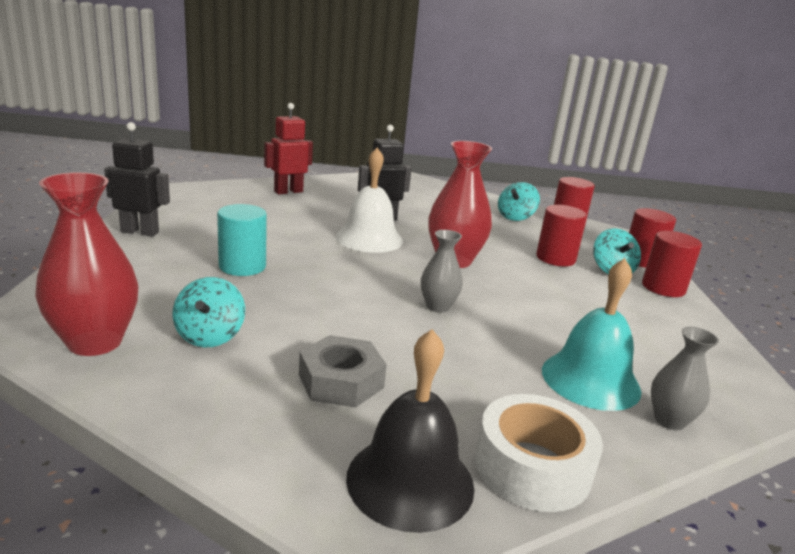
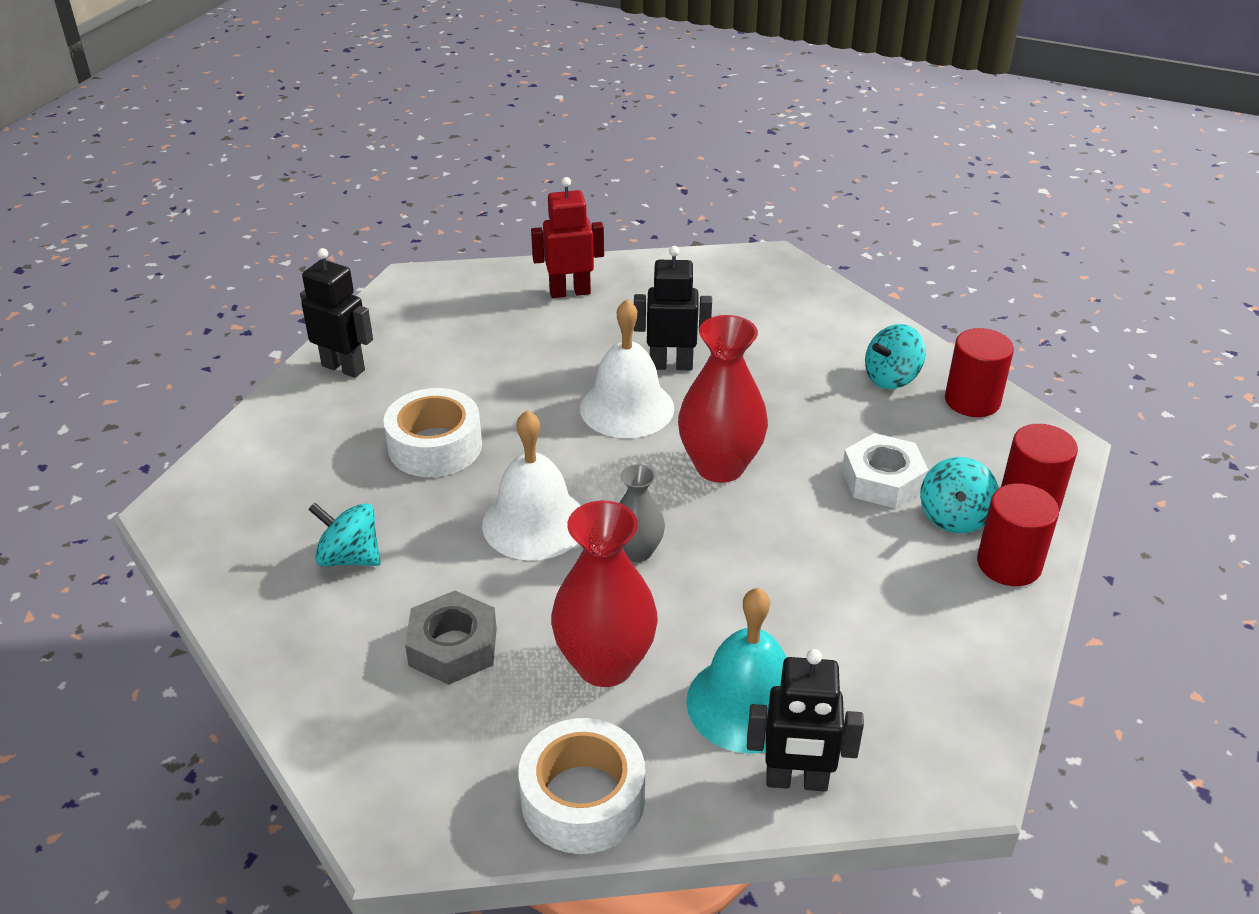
camera: 25 degrees right, 15 degrees up
red vase [35,172,138,356] -> red vase moved to [551,500,658,687]
turquoise spinning top [172,277,245,347] -> turquoise spinning top turned 90 degrees clockwise [308,502,381,566]
turquoise cylinder [217,204,267,276] -> white tape [383,388,482,477]
black bell [346,329,474,533] -> none
red cylinder [536,205,587,266] -> white nut [842,433,929,508]
grey vase [651,327,719,430] -> black robot [747,649,864,792]
none -> white bell [482,410,581,560]

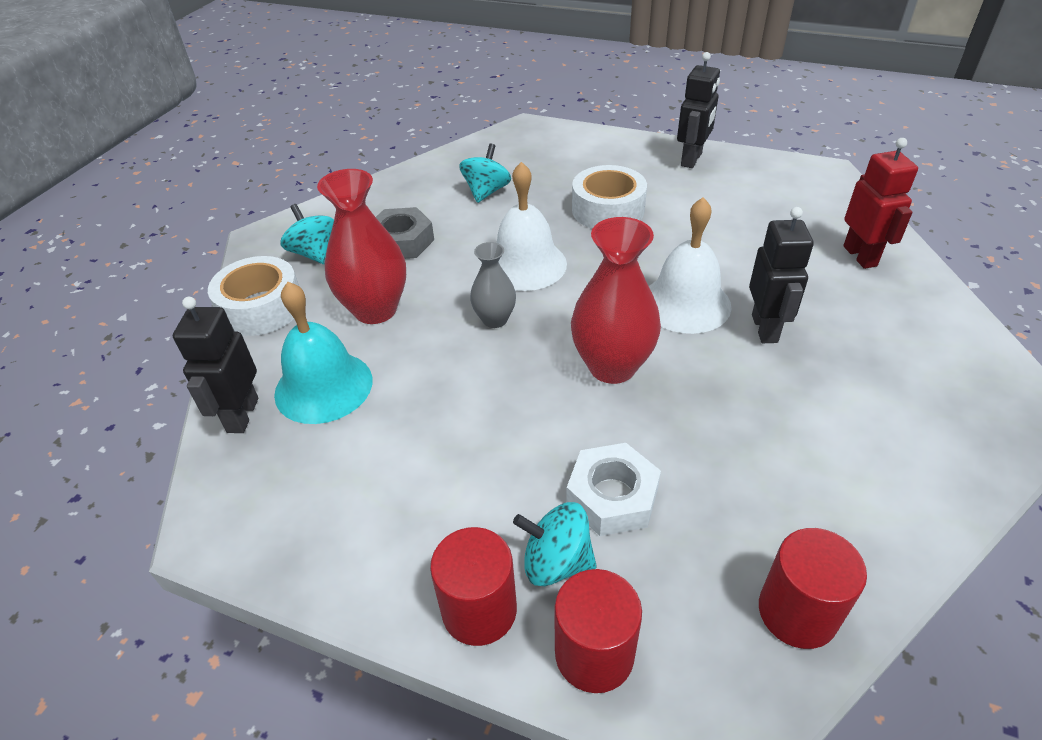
camera: 90 degrees right, 5 degrees up
turquoise spinning top [865,324,926,389] -> turquoise spinning top moved to [280,204,334,264]

